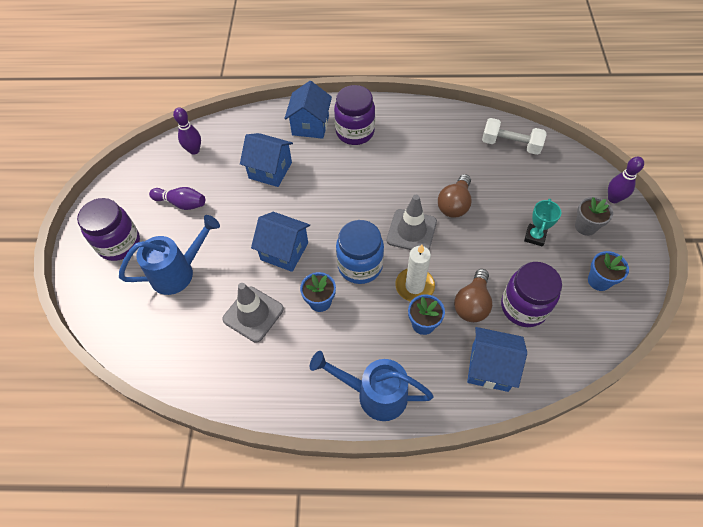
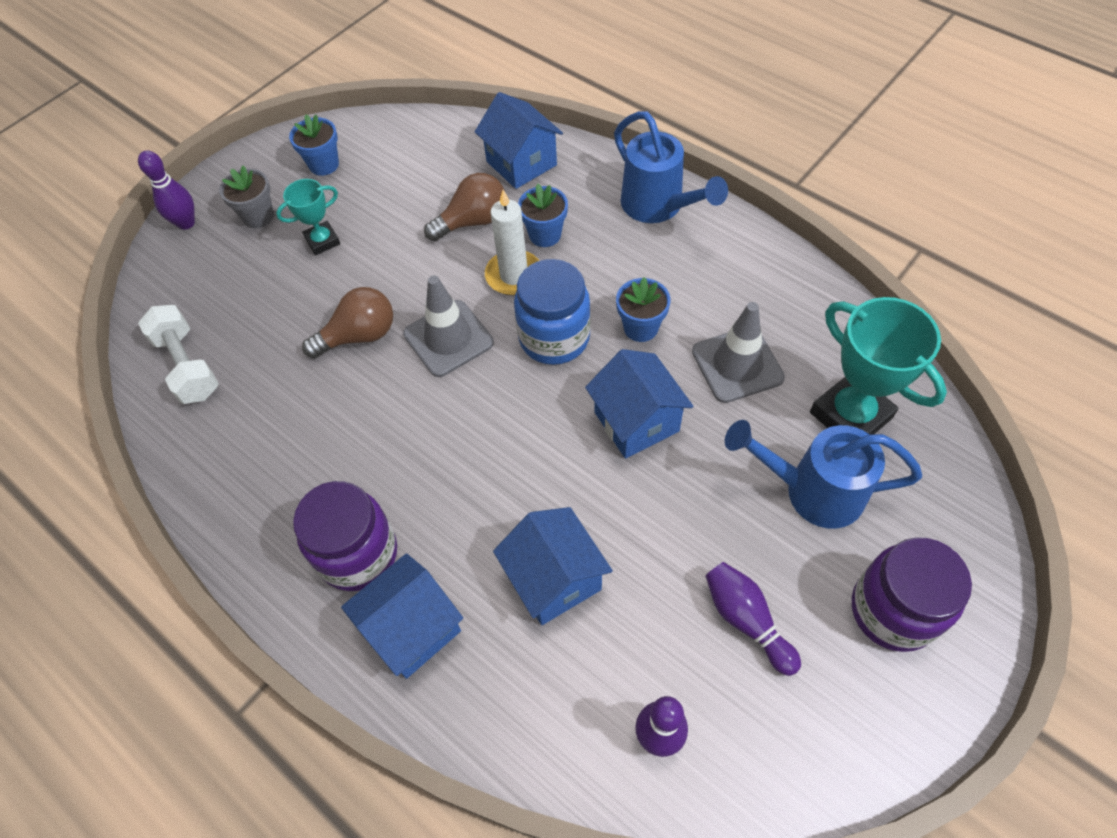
camera: 140 degrees left, 0 degrees up
purple jar [501,262,562,327] -> none
none -> turquoise trophy [810,297,947,435]

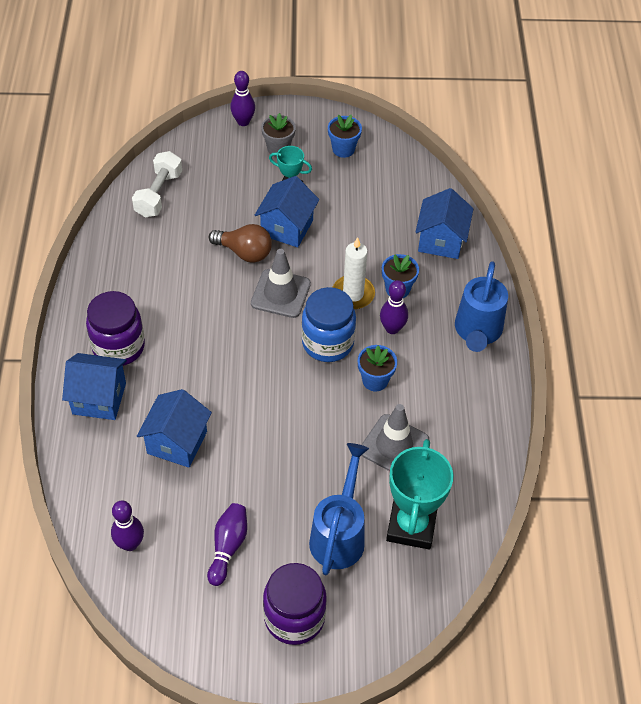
camera: 45 degrees right, 5 degrees down
brown light bulb [424,173,505,241] -> none
blue house [585,349,694,459] -> blue house moved to [255,176,319,248]
blue watering can [725,420,922,529] -> blue watering can turned 45 degrees clockwise [309,443,369,575]
none -> purple bowling pin [380,280,408,334]

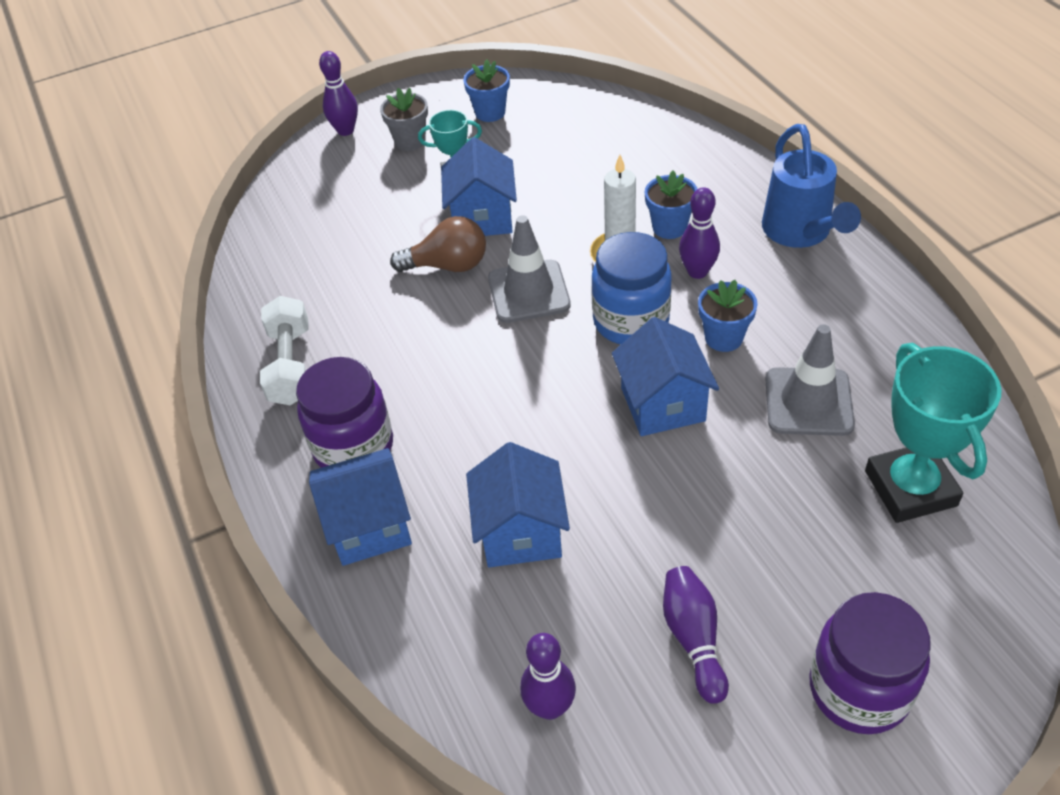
camera: 20 degrees left, 5 degrees down
white dumbbell [132,151,182,217] -> white dumbbell moved to [260,296,309,405]
blue watering can [309,443,369,575] -> none
blue house [415,188,474,259] -> blue house moved to [612,317,719,436]

